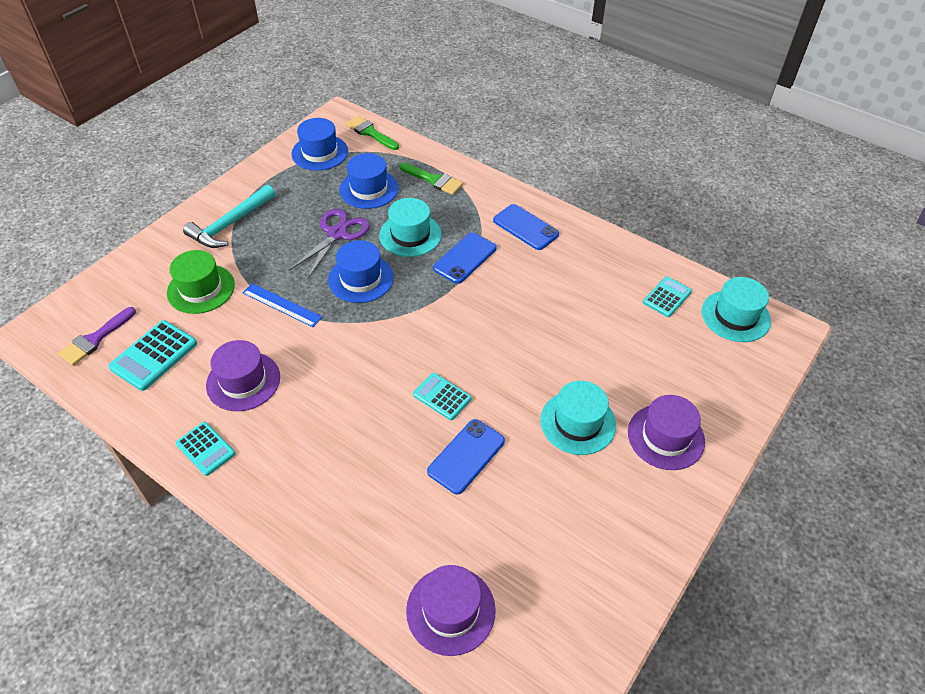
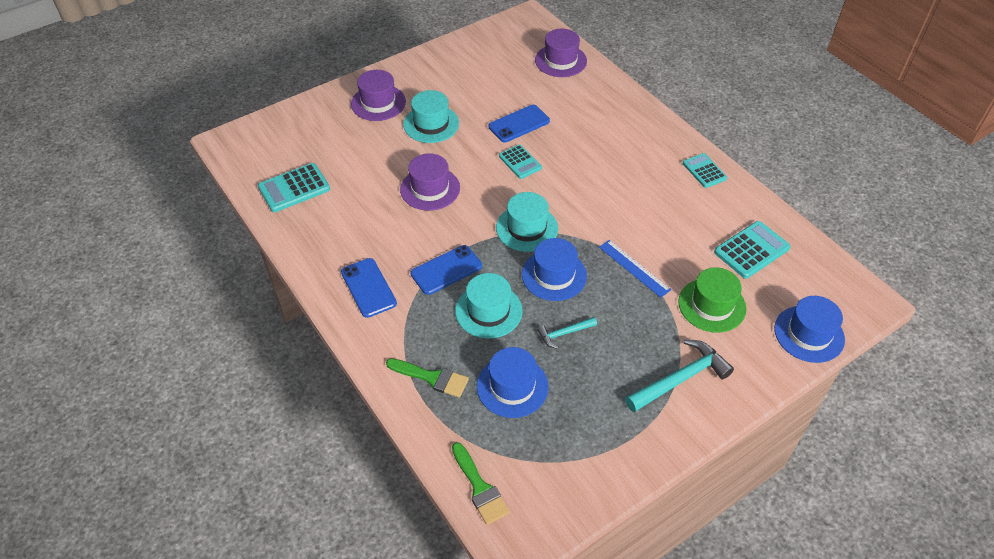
camera: 160 degrees left, 0 degrees up
purple brush [58,307,136,366] -> none
purple hat [206,340,280,411] -> purple hat moved to [400,153,460,211]
purple scissors [289,209,370,278] -> turquoise hammer [537,317,597,349]
blue hat [291,118,348,171] -> blue hat moved to [774,296,845,363]
green brush [400,163,463,195] -> green brush turned 150 degrees clockwise [386,358,469,398]
turquoise calculator [643,276,692,317] -> turquoise calculator [258,163,330,212], size x1.51
turquoise hat [702,277,771,342] -> turquoise hat moved to [496,192,558,252]

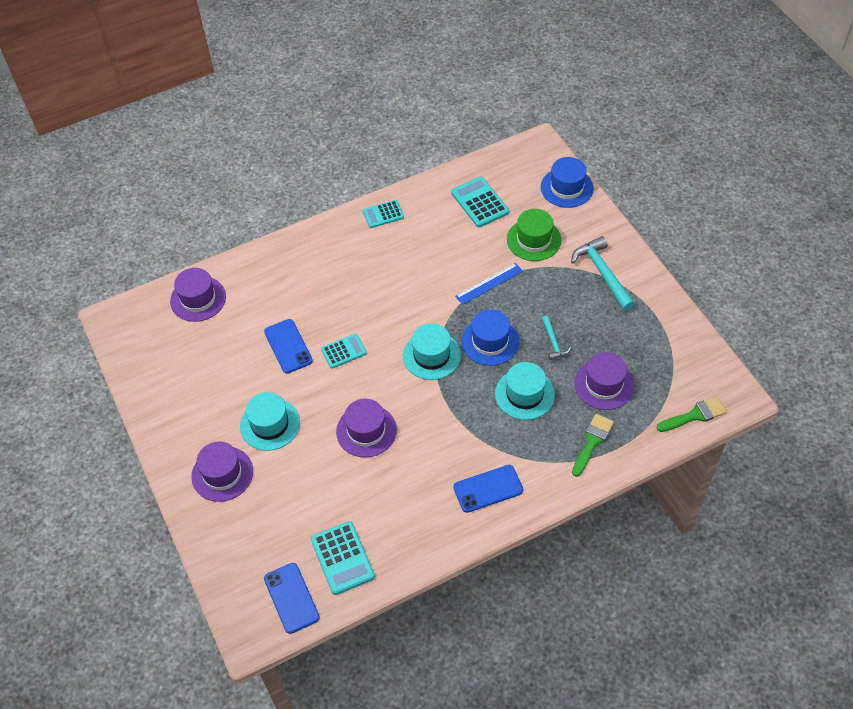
camera: 80 degrees left, 5 degrees up
blue phone [411,245,482,295] -> blue phone moved to [264,563,320,634]
blue hat [477,347,549,418] -> purple hat [574,352,634,410]

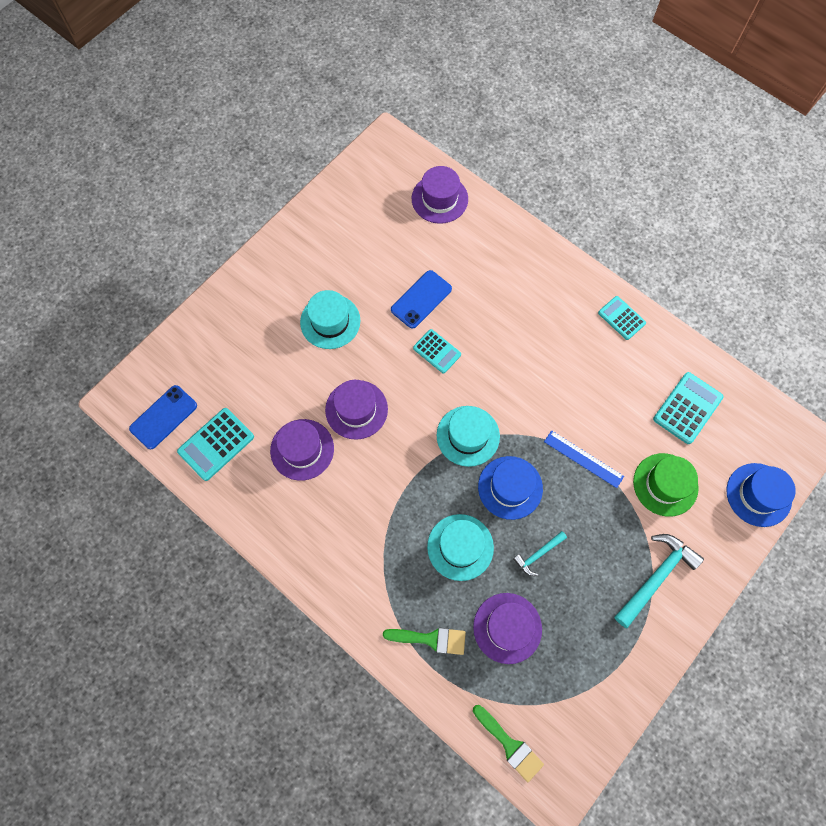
camera: 65 degrees right, 15 degrees up
purple hat [191,442,253,502] -> purple hat moved to [270,419,334,481]
blue phone [453,465,523,513] -> none

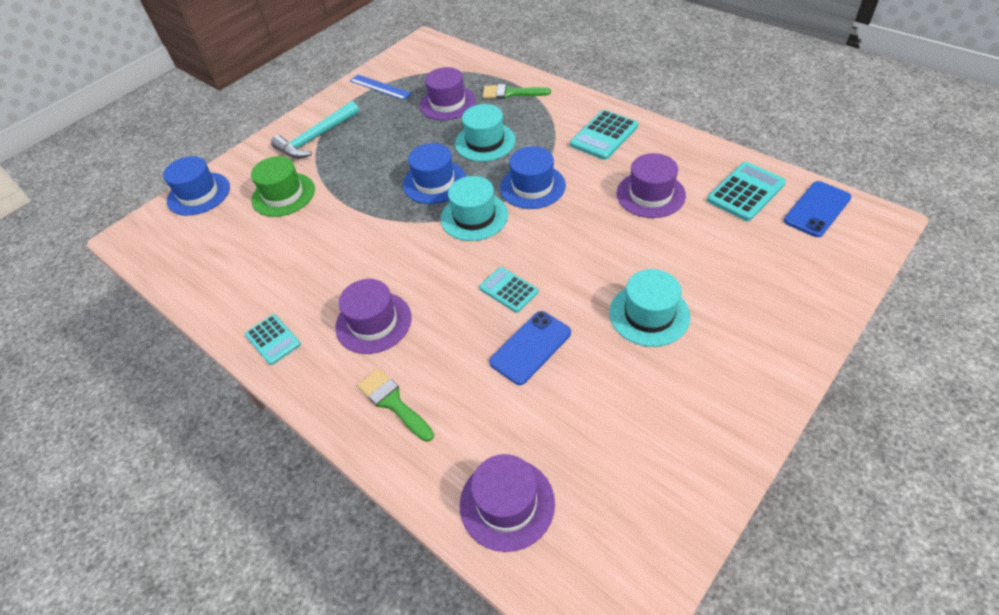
camera: 175 degrees left, 20 degrees down
purple hat [325,380,388,440] -> purple hat moved to [335,279,412,354]
green brush [473,705,544,782] -> green brush moved to [357,368,434,442]
turquoise hammer [513,531,567,576] -> none
blue ruler [544,430,624,488] -> blue ruler moved to [350,75,412,100]
turquoise calculator [653,372,724,444] -> turquoise calculator moved to [570,110,638,160]
none -> blue hat [500,146,566,209]

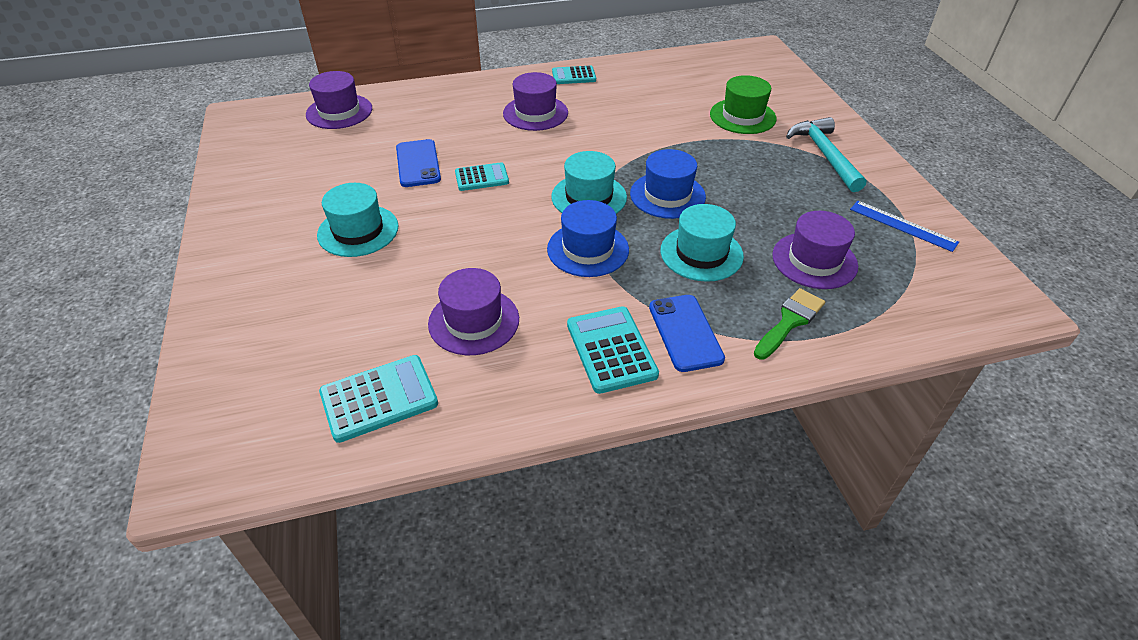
camera: 120 degrees right, 5 degrees down
blue hat [163,156,230,216] -> none
blue ruler [350,75,412,100] -> blue ruler turned 60 degrees clockwise [850,201,959,252]
green brush [357,368,434,442] -> none
turquoise calculator [707,162,786,221] -> turquoise calculator turned 105 degrees counterclockwise [319,355,438,443]
blue phone [784,181,851,237] -> blue phone moved to [649,295,725,372]

